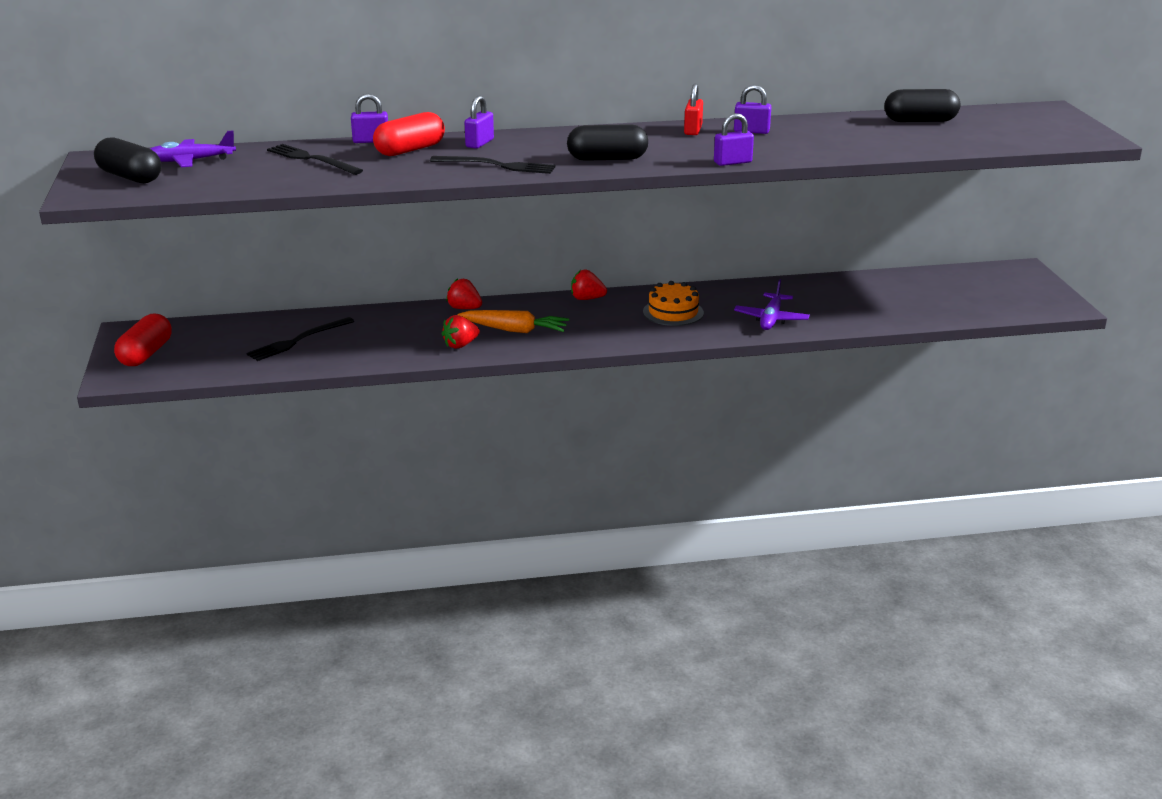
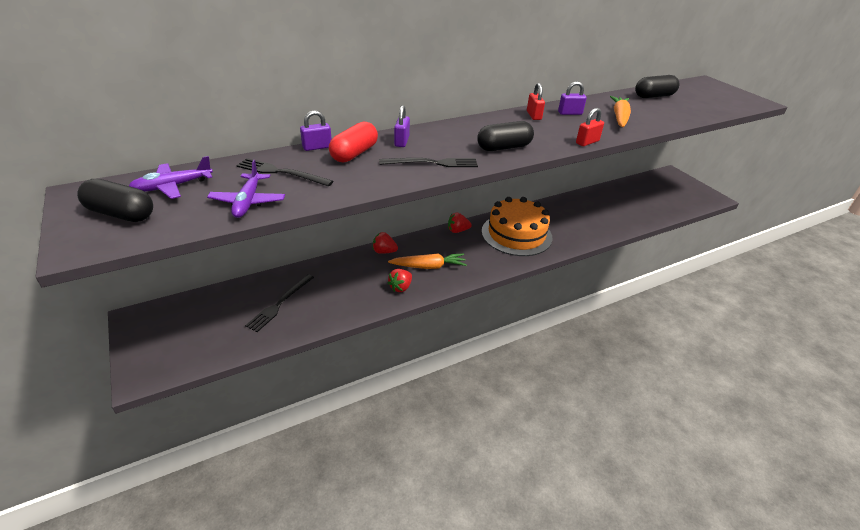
camera: 20 degrees left, 10 degrees up
red capsule [114,314,172,366] -> none
orange cake [643,281,704,326] -> orange cake [482,197,552,256], size x1.81
purple padlock [714,113,754,166] -> red padlock [576,108,604,146]
purple plane [734,279,810,330] -> purple plane moved to [207,160,285,218]
none -> orange carrot [610,96,631,127]

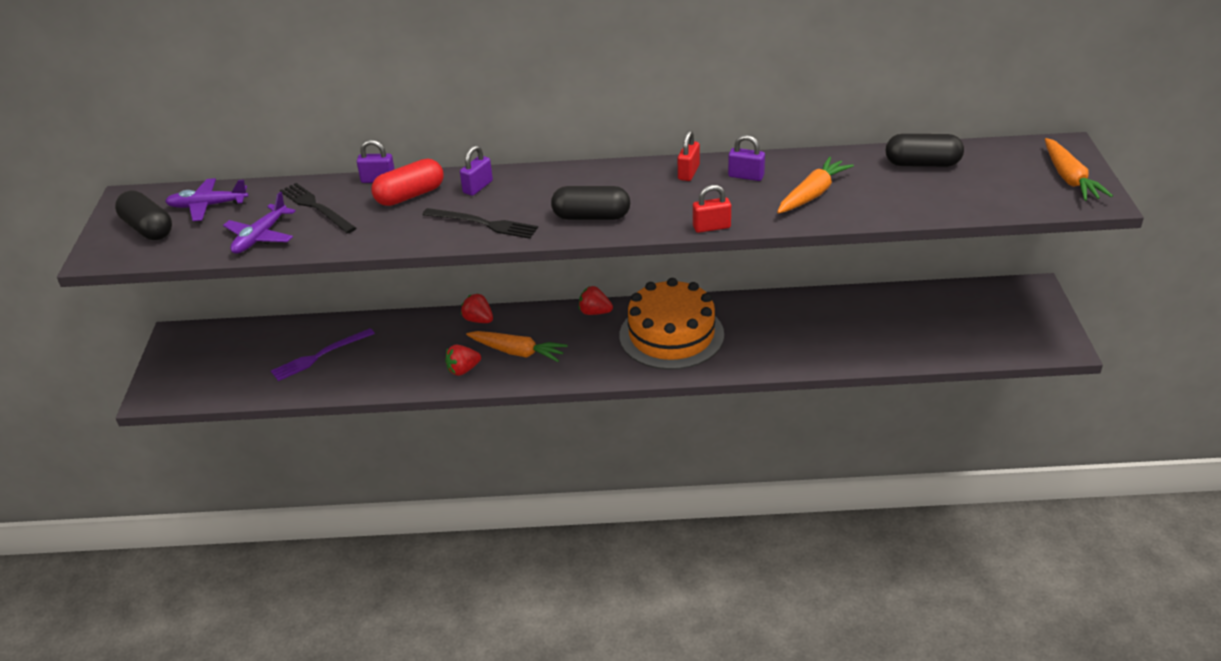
camera: 30 degrees right, 0 degrees up
black fork [245,274,314,332] -> purple fork [271,328,375,381]
none -> orange carrot [1045,138,1113,201]

